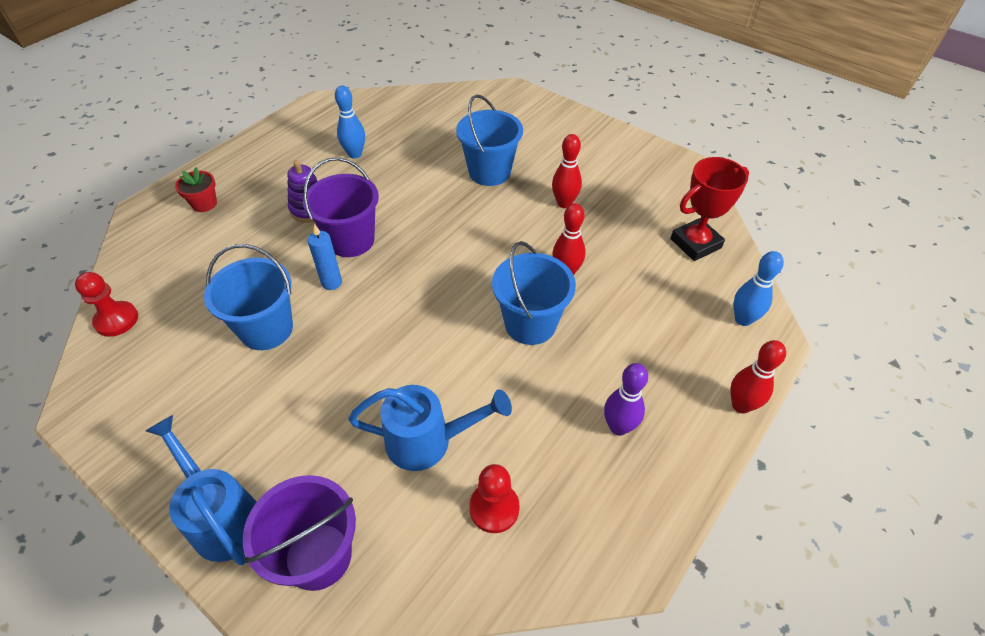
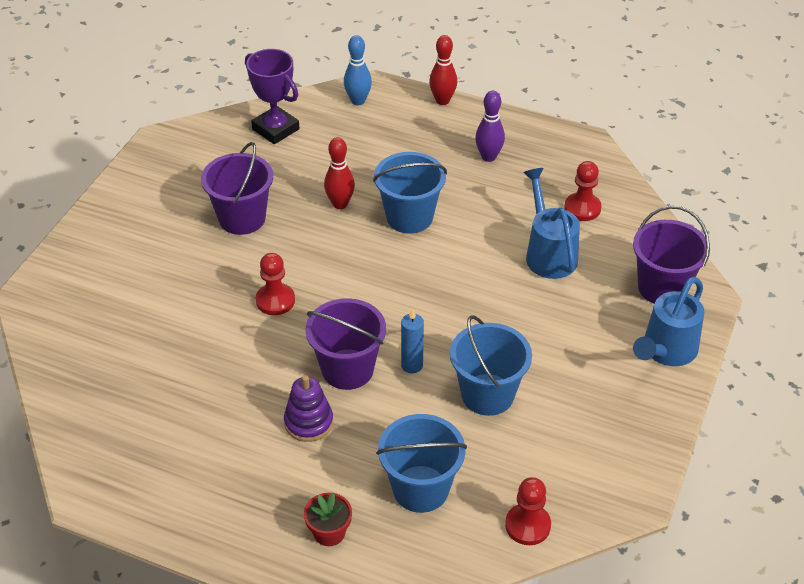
camera: 105 degrees left, 5 degrees down
blue bowling pin [335,86,365,159] -> none
blue bucket [456,94,523,186] -> blue bucket moved to [376,414,467,513]
red bowling pin [552,134,582,208] -> purple bucket [201,142,273,235]
red trophy [670,157,749,261] -> purple trophy [245,49,299,144]
none -> red pawn [256,253,295,315]

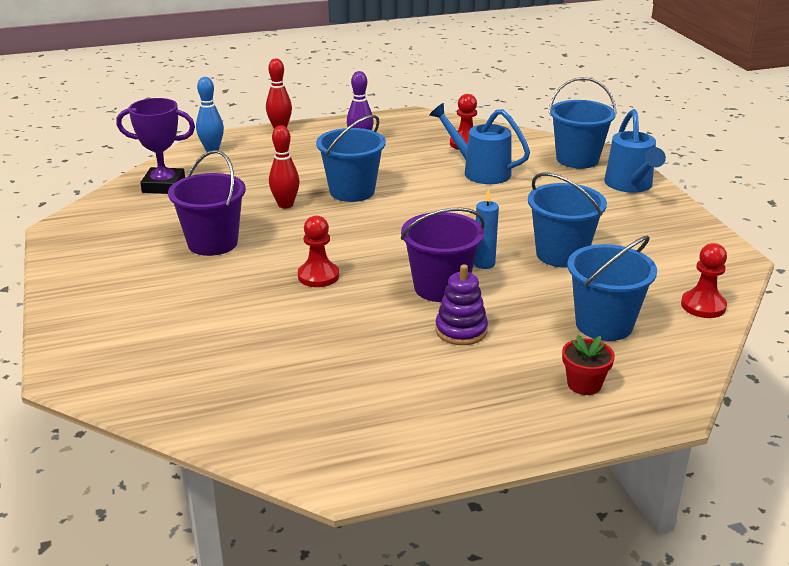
camera: 40 degrees left, 15 degrees down
purple bucket [633,206,710,304] -> blue bucket [549,77,617,169]

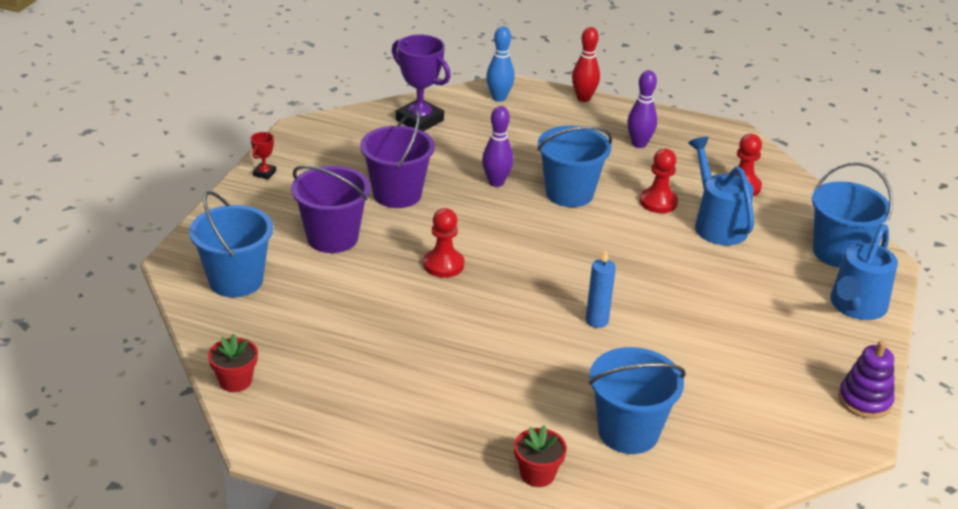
camera: 35 degrees right, 5 degrees up
red bowling pin [269,126,300,209] -> purple bowling pin [482,106,514,187]
purple bucket [401,208,485,302] -> purple bucket moved to [291,165,370,253]
purple stacking toy [435,265,488,345] -> purple stacking toy moved to [838,340,895,419]
blue bucket [528,173,607,268] -> blue bucket moved to [189,191,273,297]
red pawn [681,243,727,318] -> red pawn moved to [640,149,678,213]
none -> red flower pot [208,333,258,392]
none -> red trophy [250,132,276,179]

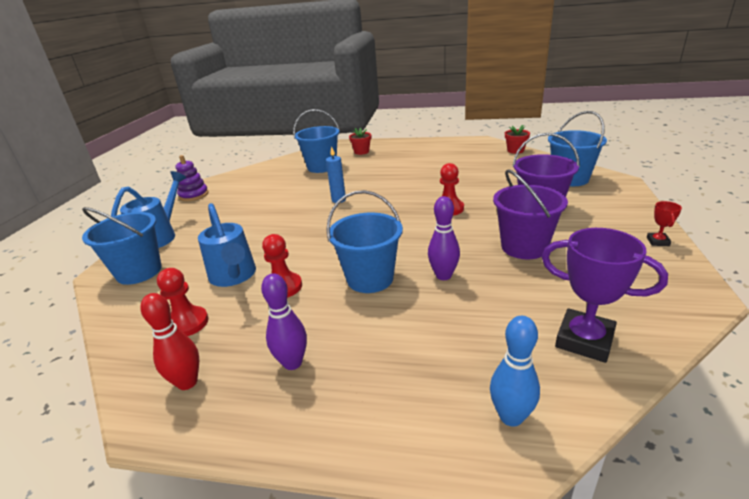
camera: 175 degrees right, 5 degrees down
red bowling pin [572,27,600,102] -> red bowling pin moved to [140,293,199,390]

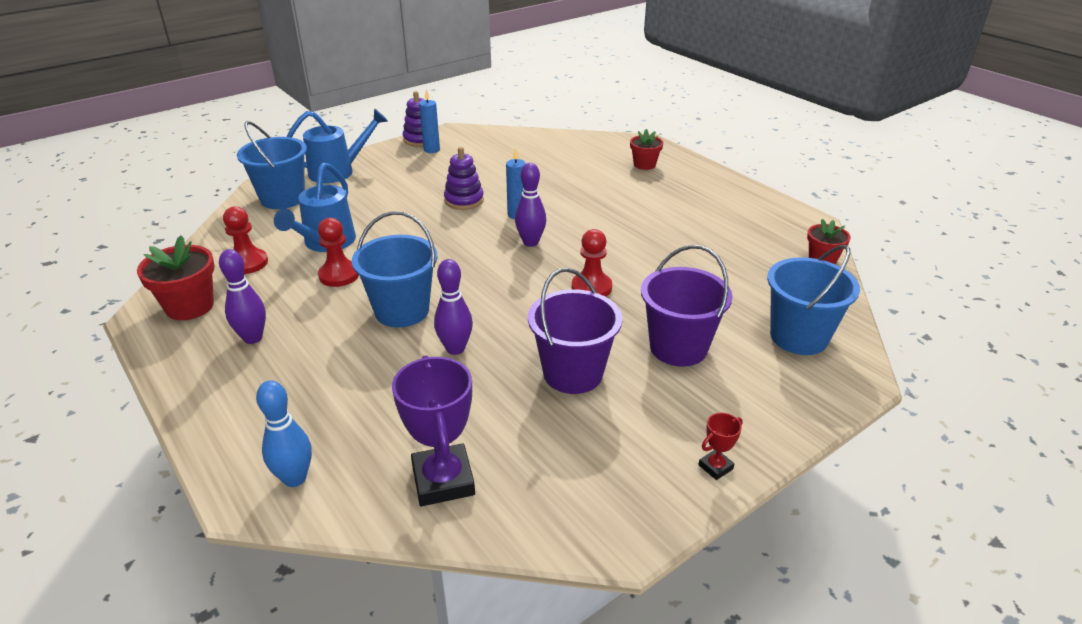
camera: 40 degrees right, 5 degrees up
red bowling pin [140,293,199,390] -> red flower pot [137,235,215,320]
blue bucket [293,109,340,173] -> none
none -> blue candle [419,89,440,153]
none -> purple stacking toy [444,147,484,210]
none -> purple bowling pin [515,163,546,247]

